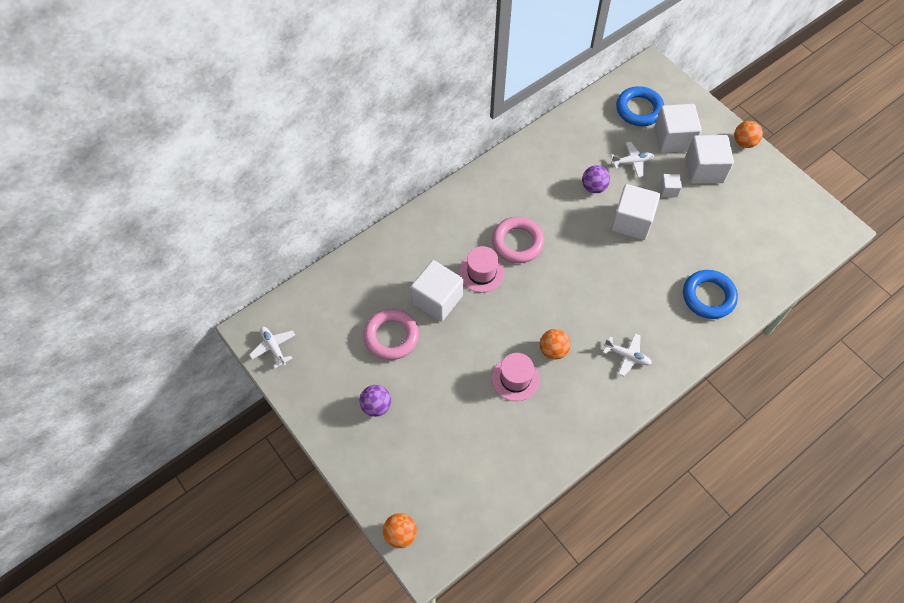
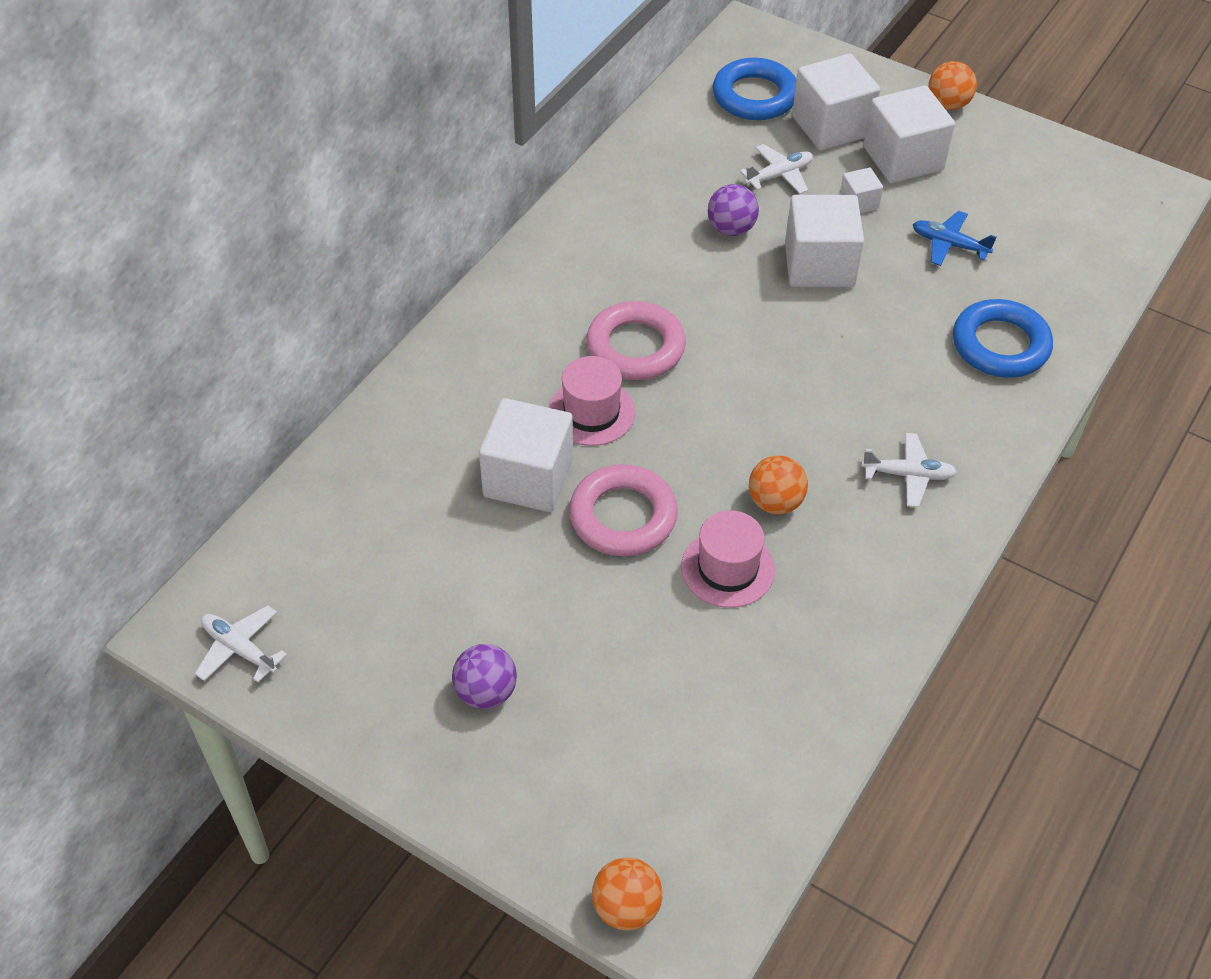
camera: 20 degrees left, 10 degrees down
pink ring [363,309,419,360] -> pink ring moved to [569,464,678,556]
none -> blue plane [913,211,997,266]

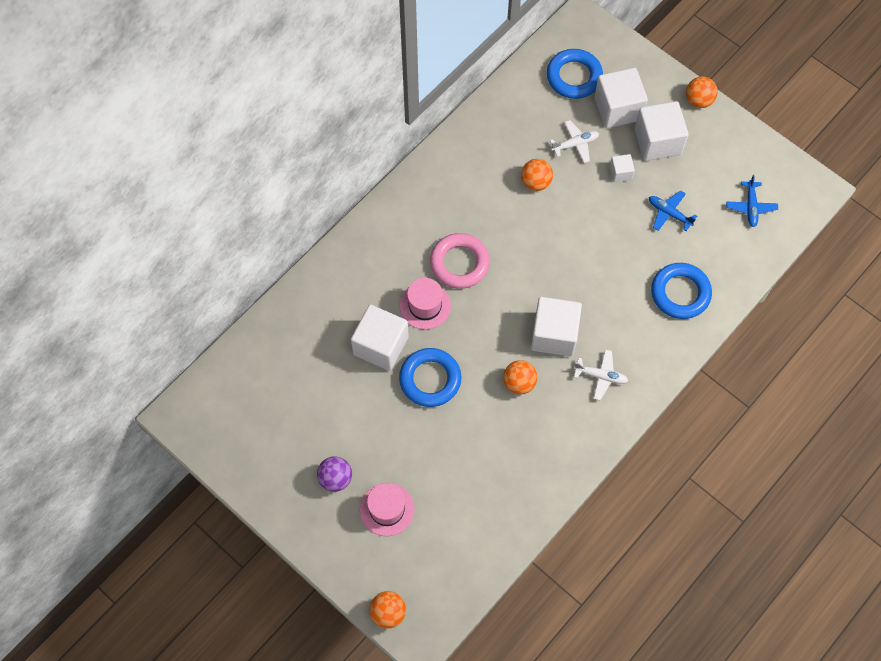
camera: 10 degrees right, 15 degrees up
white plane [195,606,287,682] -> none
pink ring [569,464,678,556] -> blue ring [399,348,461,407]
pink hat [681,510,775,608] -> pink hat moved to [360,483,415,536]
purple ball [708,184,759,236] -> orange ball [521,159,553,191]
white cube [785,195,864,287] -> white cube moved to [531,297,582,357]
none -> blue plane [726,175,778,227]

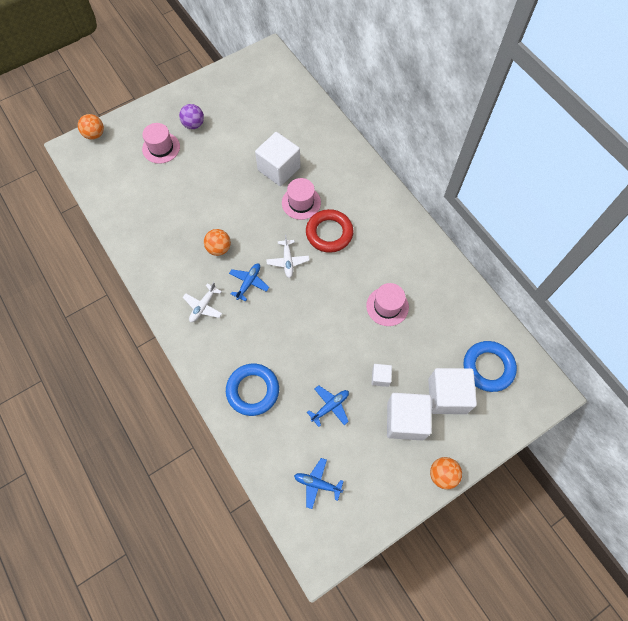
camera: 105 degrees right, 0 degrees up
blue ring [399,348,461,407] -> none
pink ring [430,233,490,289] -> red ring [306,209,353,253]
orange ball [521,159,553,191] -> pink hat [366,283,409,326]
white cube [531,297,582,357] -> blue plane [229,263,269,302]
white plane [550,120,599,163] -> white plane moved to [266,235,309,278]

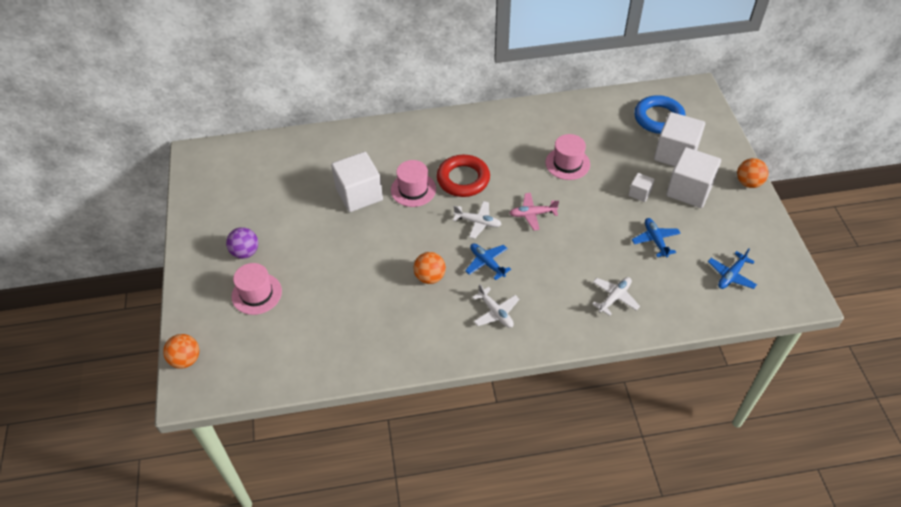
camera: 65 degrees left, 15 degrees down
blue ring [226,364,279,416] -> white plane [592,277,640,316]
none -> pink plane [509,193,559,231]

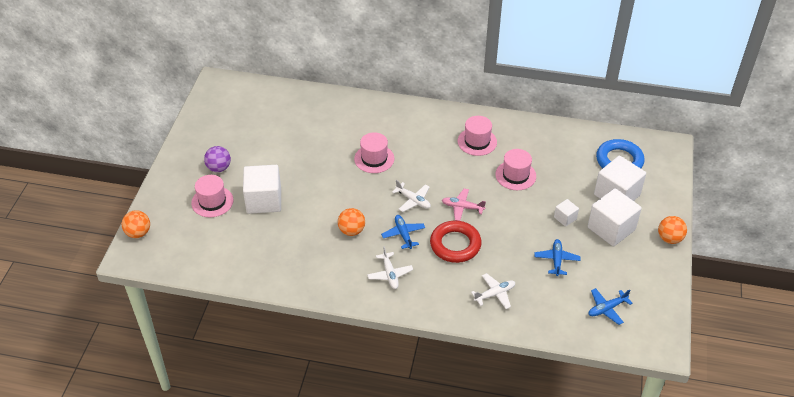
camera: 20 degrees right, 5 degrees down
white cube [331,152,383,212] -> white cube moved to [243,165,281,214]
red ring [437,155,490,197] -> red ring moved to [430,221,481,263]
none -> pink hat [458,116,497,156]

